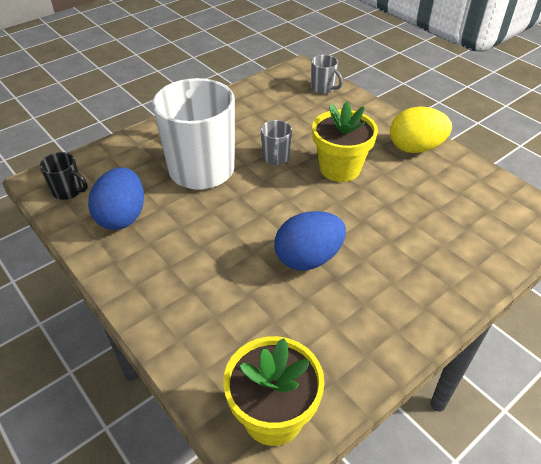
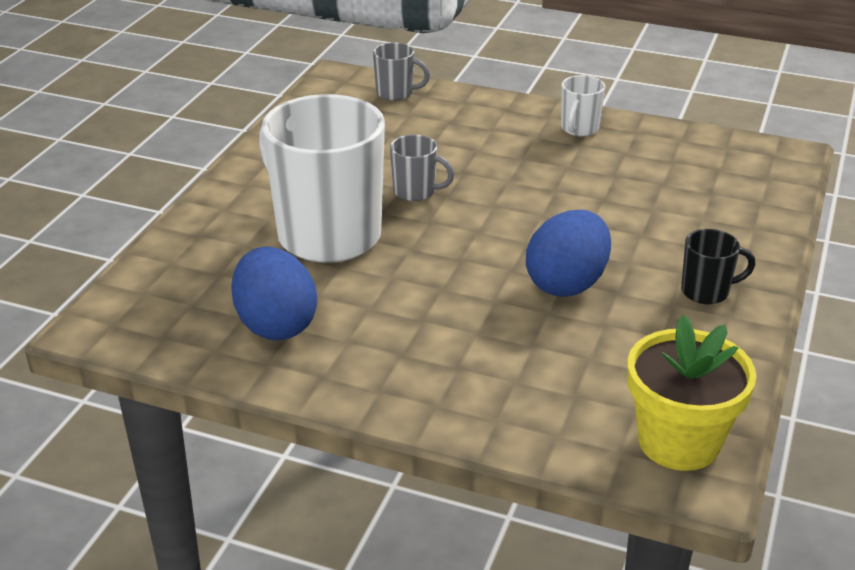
camera: 30 degrees left, 10 degrees down
black mug [40,152,88,200] -> black mug moved to [681,229,755,304]
grey mug [261,120,292,165] -> grey mug turned 45 degrees counterclockwise [390,135,454,201]
yellow flower pot [312,101,378,182] -> none
yellow egg [390,107,452,153] -> white mug [561,75,605,136]

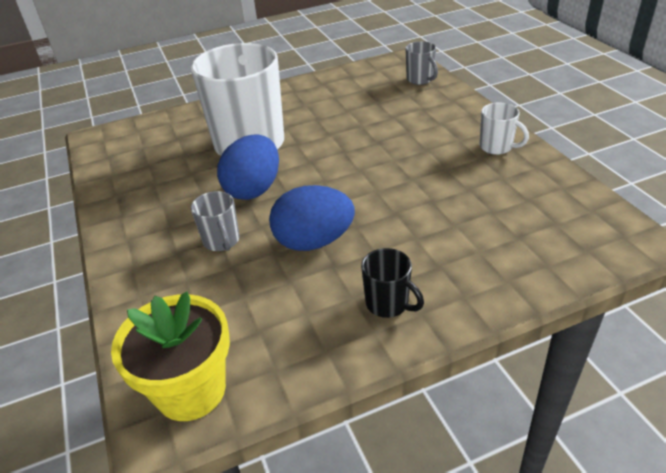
camera: 50 degrees right, 5 degrees up
blue egg [231,246,317,341] -> blue egg moved to [217,134,279,200]
grey mug [390,135,454,201] -> grey mug moved to [191,191,239,251]
white mug [561,75,605,136] -> white mug turned 120 degrees counterclockwise [480,103,529,155]

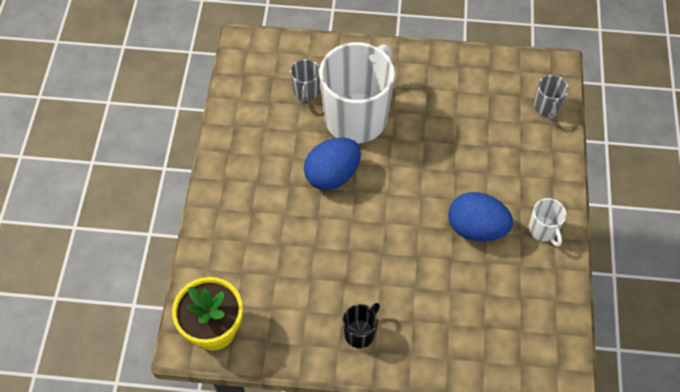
camera: 25 degrees right, 20 degrees up
grey mug [191,191,239,251] -> grey mug moved to [290,59,320,105]
blue egg [269,185,355,251] -> blue egg moved to [448,192,513,241]
black mug [361,248,424,318] -> black mug turned 120 degrees counterclockwise [343,303,380,348]

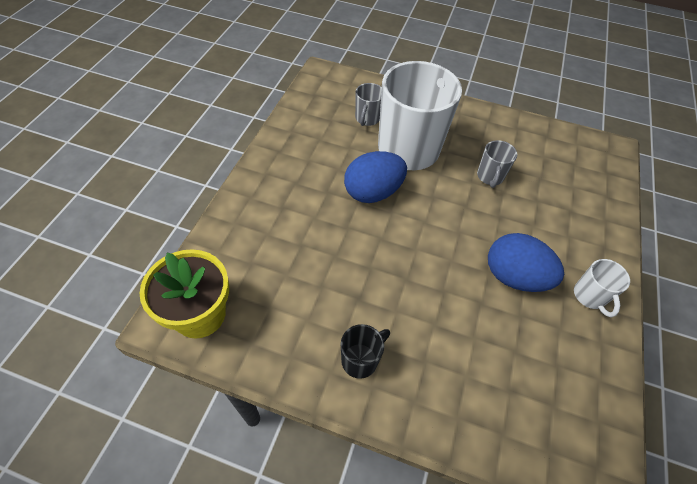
camera: 10 degrees right, 5 degrees down
grey mug [534,75,569,121] -> grey mug moved to [477,140,517,188]

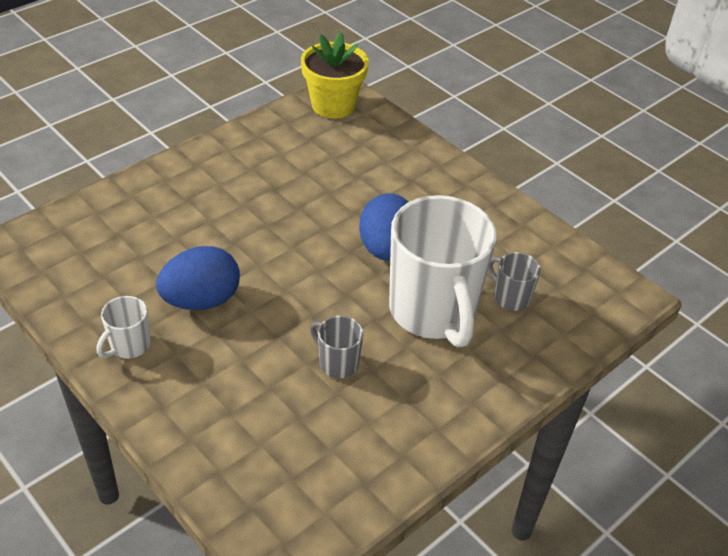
camera: 120 degrees right, 10 degrees down
black mug [341,324,390,379] -> none
white mug [574,259,630,317] -> white mug turned 75 degrees counterclockwise [97,296,150,359]

